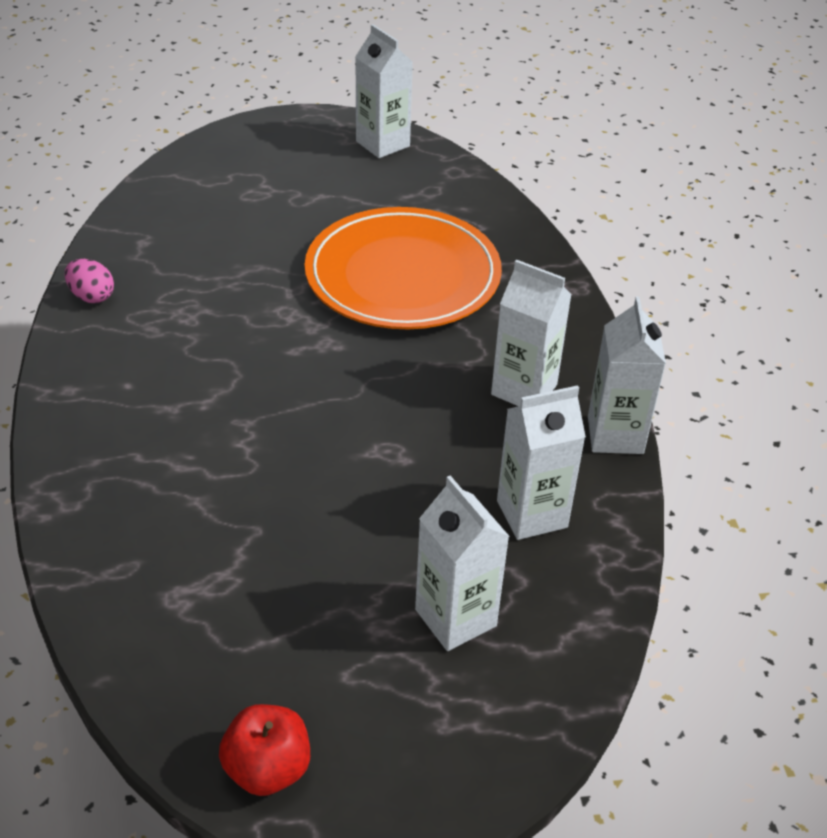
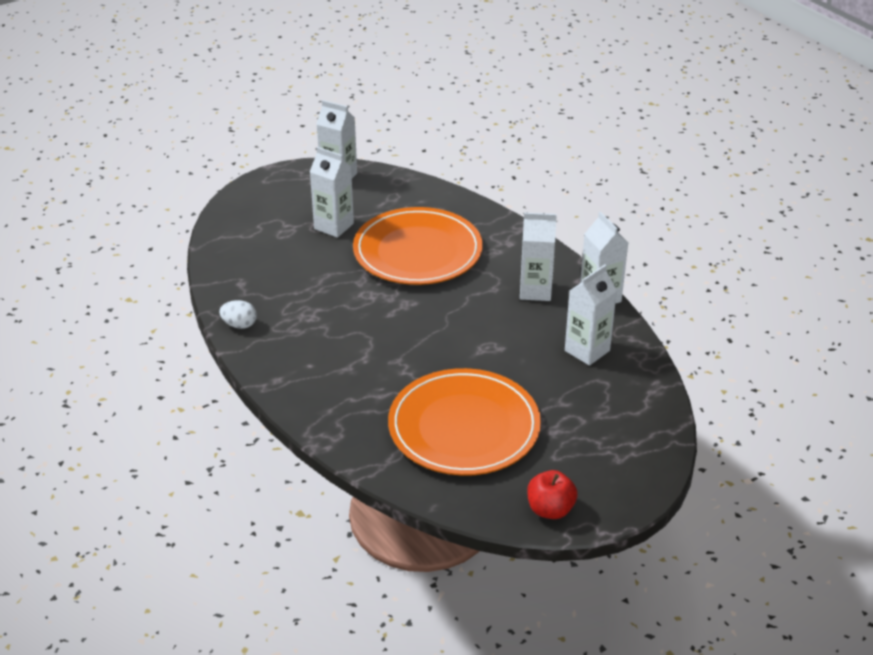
camera: 25 degrees left, 5 degrees down
pink egg [65,259,114,303] -> white egg [219,300,257,329]
white carton [415,476,510,651] -> white carton moved to [310,147,354,238]
none -> orange plate [388,368,541,476]

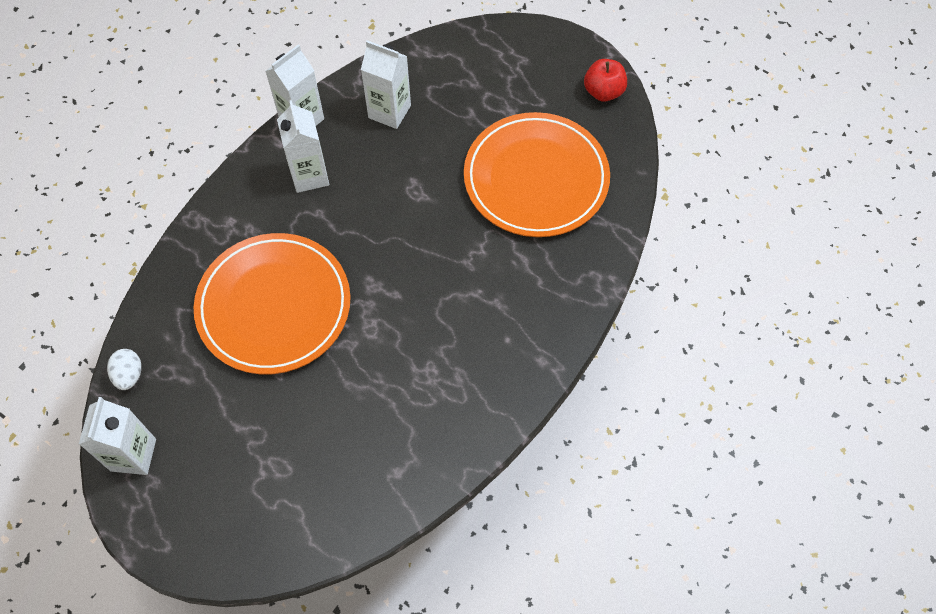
camera: 110 degrees left, 25 degrees up
white egg [219,300,257,329] -> white egg moved to [107,349,141,390]
white carton [310,147,354,238] -> none

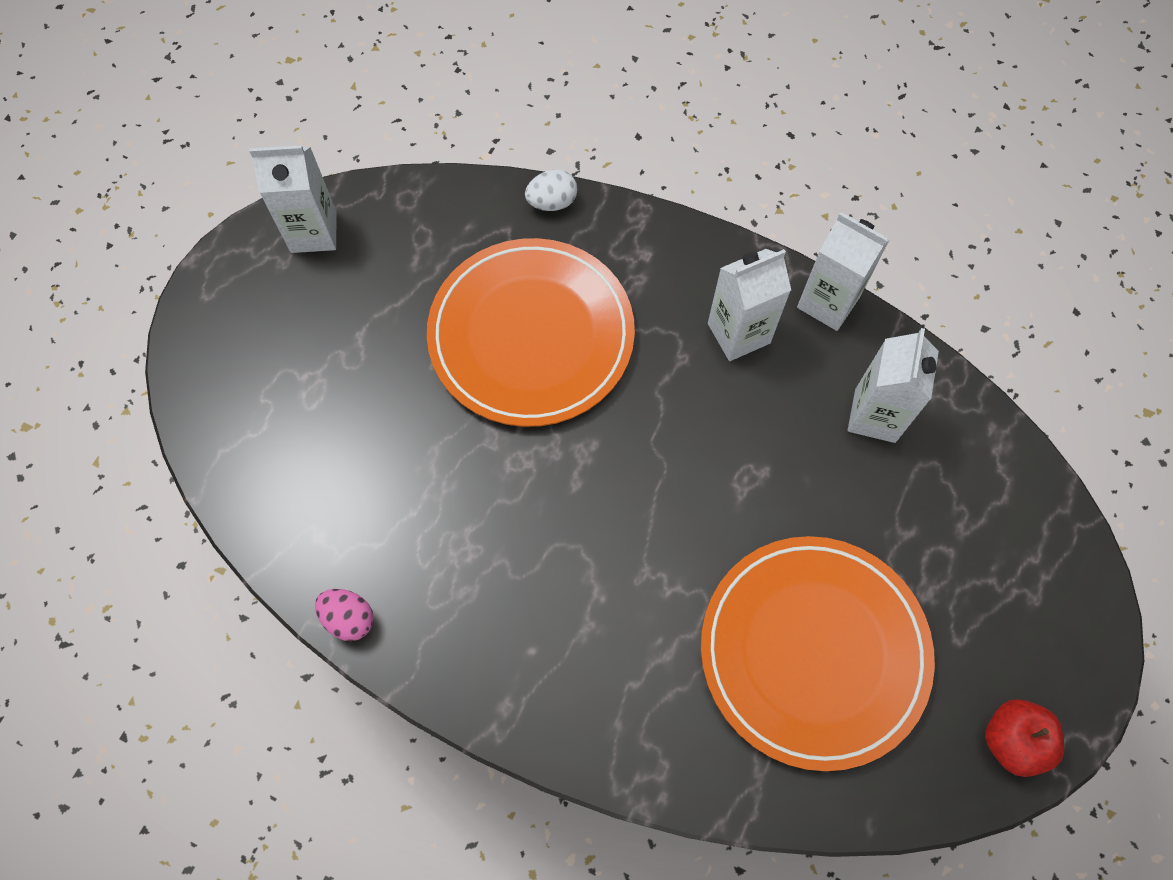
camera: 80 degrees right, 5 degrees up
white egg [107,349,141,390] -> white egg moved to [525,169,577,211]
none -> pink egg [315,589,374,641]

